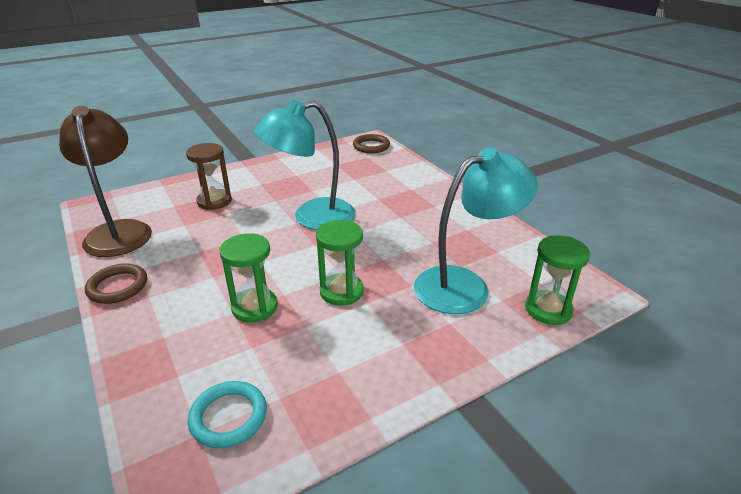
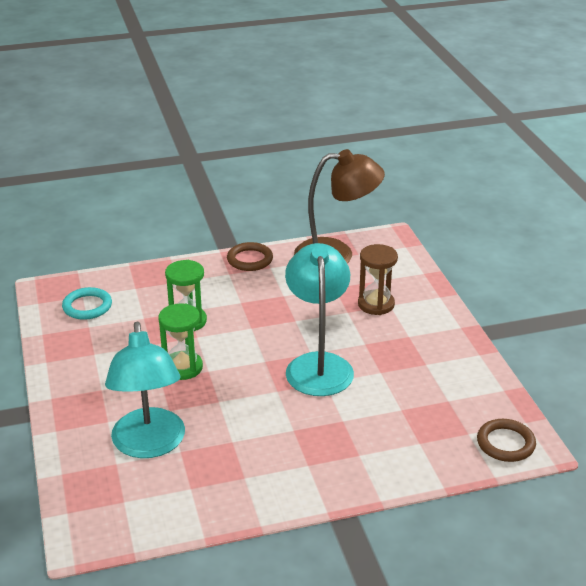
camera: 105 degrees right, 0 degrees up
green hourglass [525,235,590,325] -> none

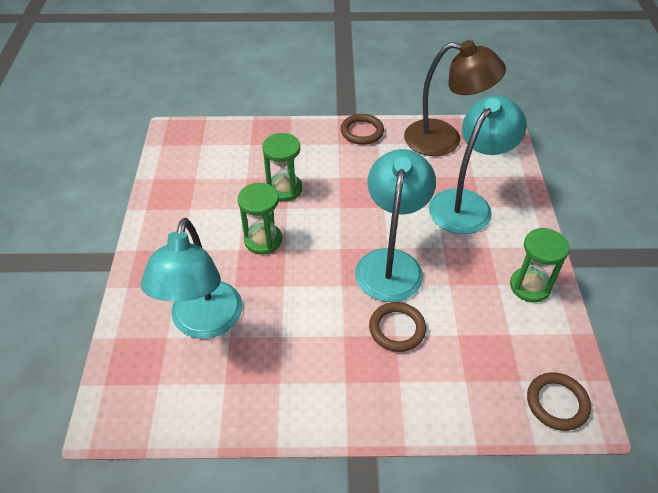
camera: 15 degrees right, 15 degrees up
turquoise ring [62,287,112,320] -> none
brown hourglass [358,244,398,315] -> turquoise lamp [429,95,527,234]
none -> brown ring [369,302,426,352]
none -> green hourglass [510,228,569,302]

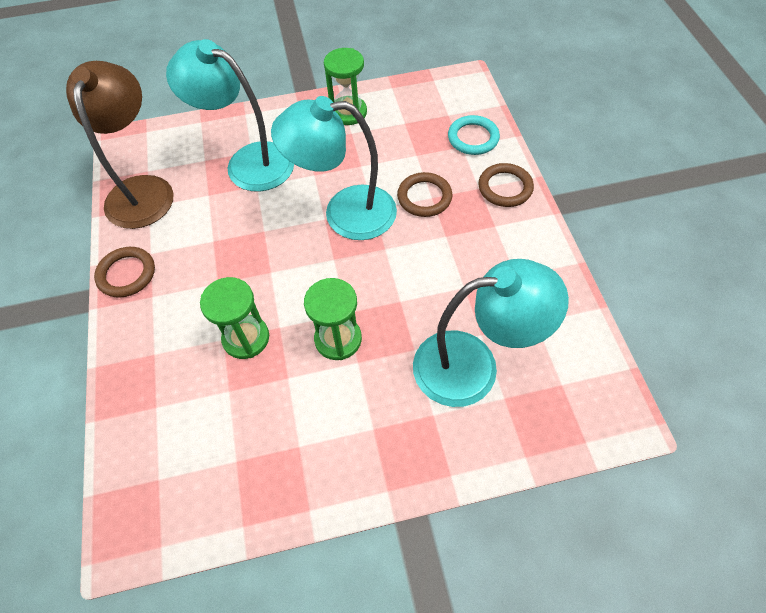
camera: 100 degrees left, 10 degrees up
brown ring [527,372,591,431] -> brown ring moved to [478,163,534,207]
none -> turquoise ring [448,115,500,155]

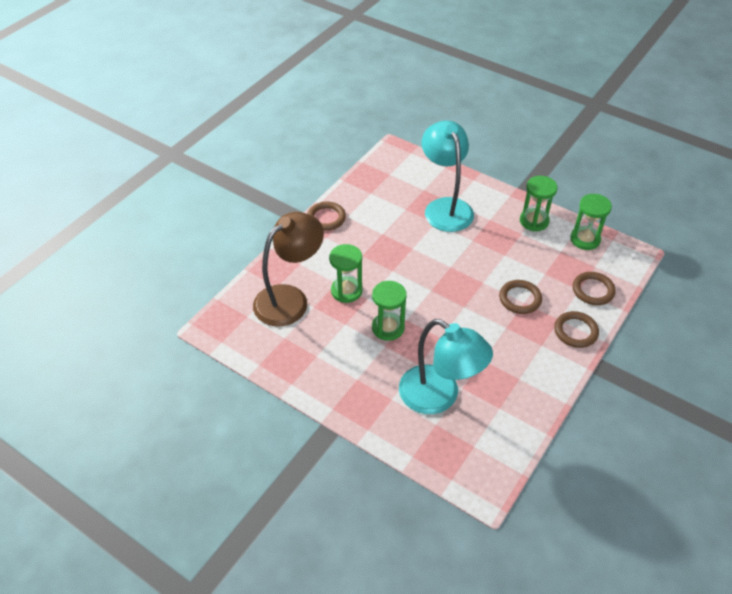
camera: 45 degrees right, 10 degrees down
brown lamp [66,61,174,229] -> brown lamp moved to [253,212,324,327]
turquoise lamp [271,96,397,240] -> none
turquoise ring [448,115,500,155] -> brown ring [573,272,616,305]
none -> green hourglass [570,194,612,250]

